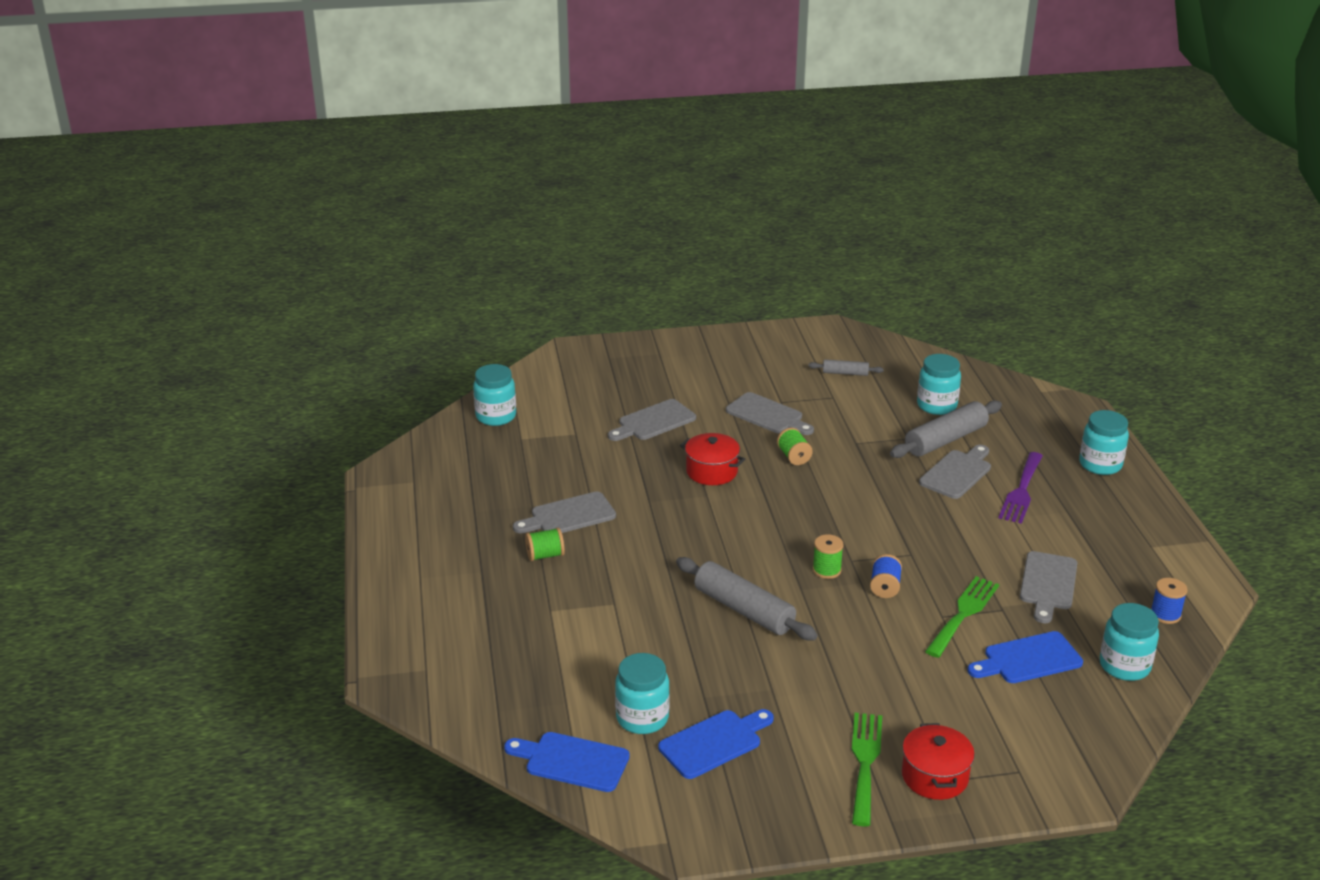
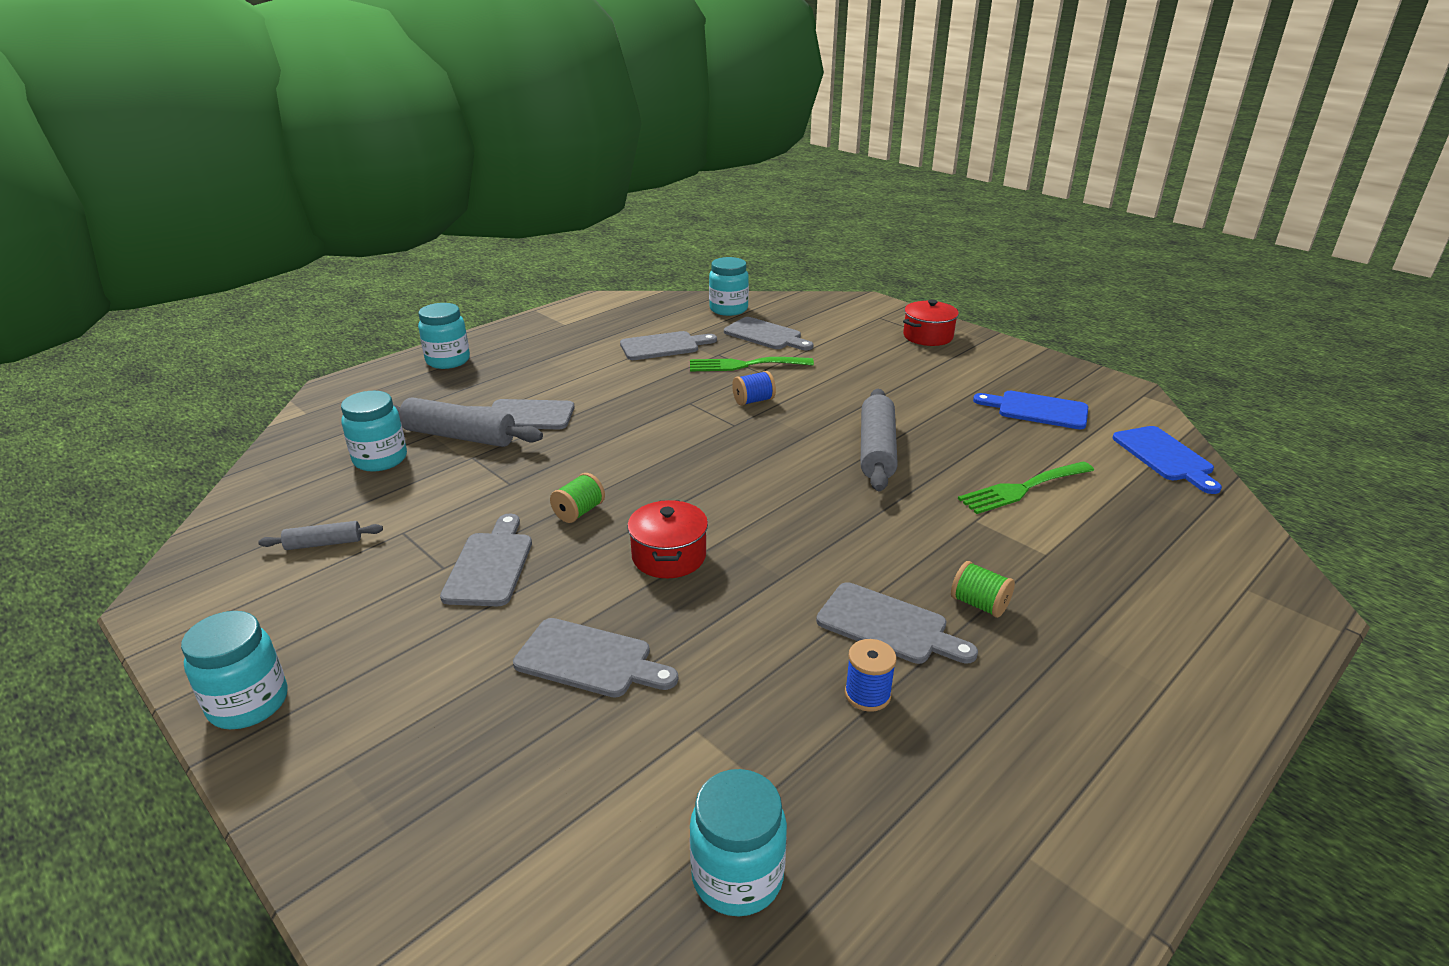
camera: 125 degrees left, 0 degrees up
turquoise jar [615,653,670,734] -> turquoise jar moved to [181,611,288,729]
grey rolling pin [808,359,884,376] -> grey rolling pin turned 75 degrees counterclockwise [258,521,383,550]
green spool [812,534,844,579] -> none
green fork [852,713,882,826] -> green fork moved to [958,461,1094,514]
blue cutting board [967,631,1083,683] -> grey cutting board [724,317,813,350]
purple fork [999,452,1043,524] -> none
blue spool [1151,578,1187,624] -> blue spool moved to [845,639,897,712]

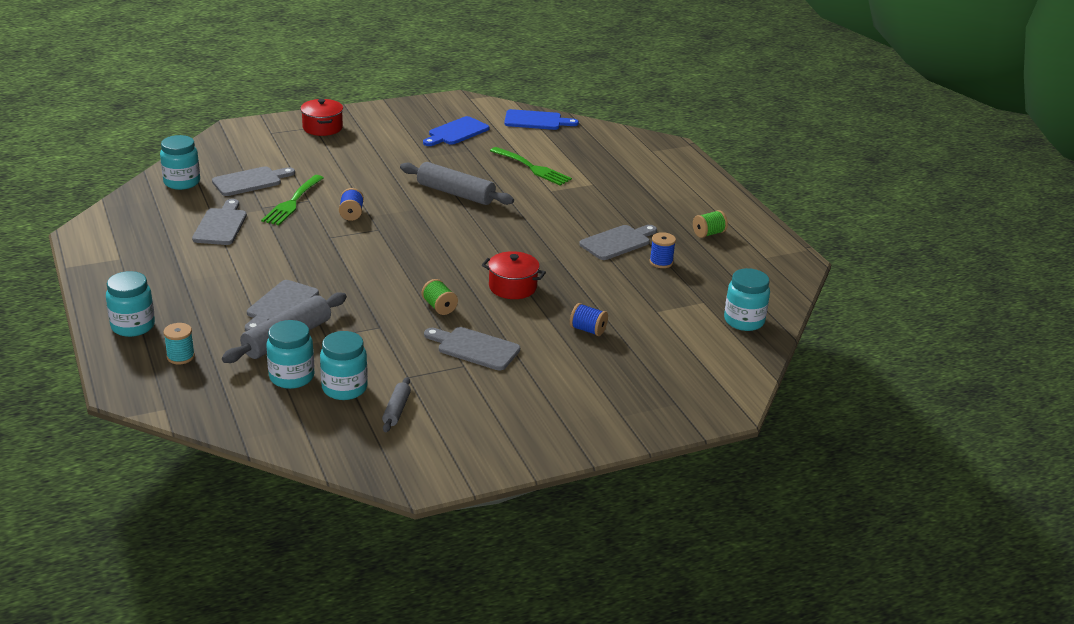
camera: 70 degrees left, 0 degrees up
turquoise jar [181,611,288,729] -> turquoise jar moved to [320,331,368,400]
grey cutting board [513,618,678,698] -> blue spool [570,303,608,336]
green spool [951,561,1015,618] -> green spool moved to [693,210,728,238]
green fork [958,461,1094,514] -> green fork turned 45 degrees counterclockwise [490,147,572,186]
none -> turquoise spool [163,323,195,364]

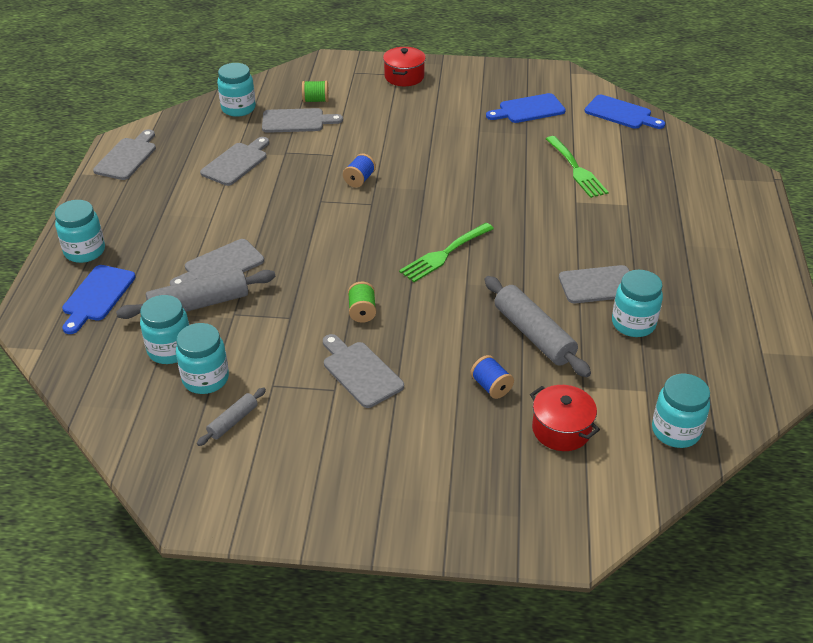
camera: 30 degrees right, 10 degrees up
turquoise spool [163,323,195,364] -> blue cutting board [62,265,136,334]
green fork [261,175,324,225] -> green fork moved to [399,223,494,282]
grey rolling pin [400,162,514,205] -> grey rolling pin moved to [485,276,591,377]
red pot [482,251,546,299] -> red pot moved to [530,385,600,451]
blue spool [650,232,676,268] -> turquoise jar [612,270,663,337]
green spool [693,210,728,238] -> green spool moved to [302,81,329,102]
none -> grey cutting board [93,129,156,180]

